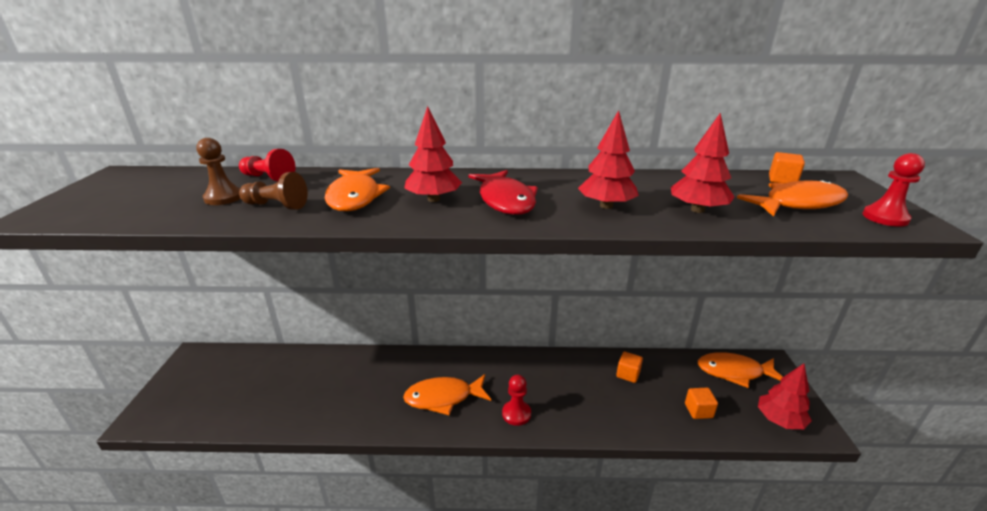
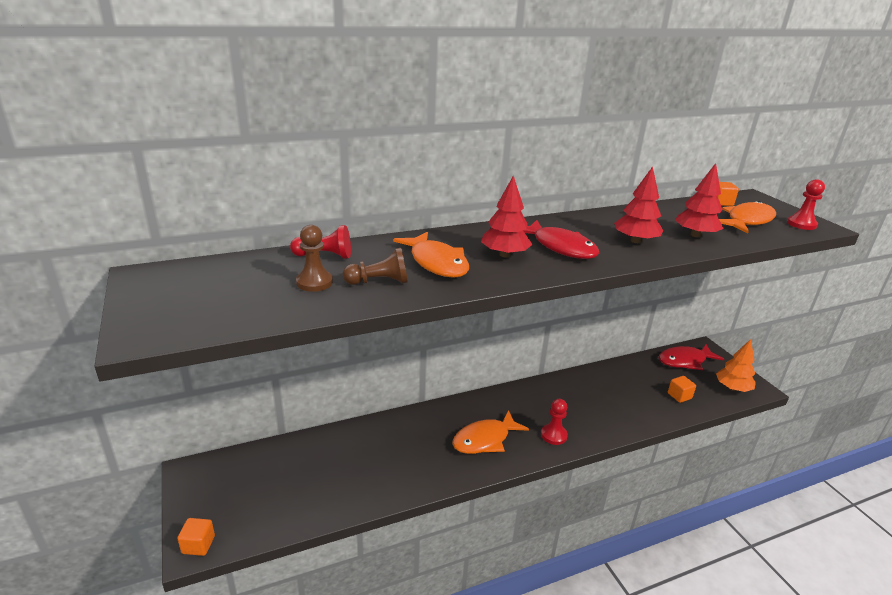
camera: 25 degrees left, 0 degrees up
orange cube [616,352,643,383] -> orange cube moved to [177,518,215,556]
orange fish [698,352,783,388] -> red fish [659,344,724,370]
red tree [758,364,812,429] -> orange tree [716,339,756,392]

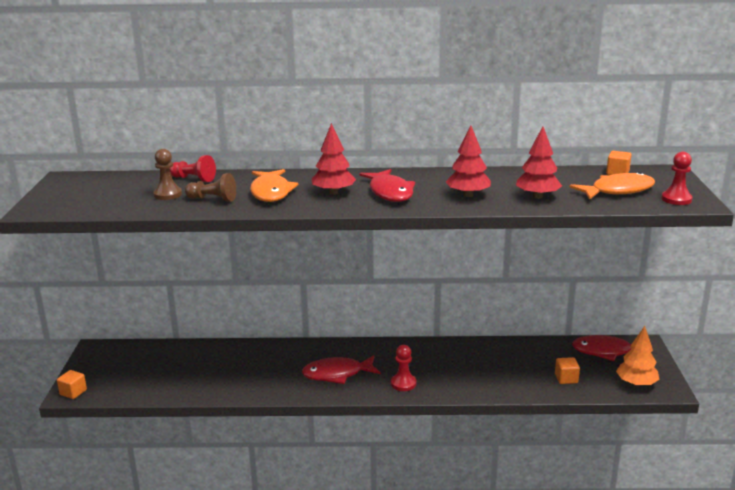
camera: 25 degrees right, 5 degrees down
orange fish [452,410,529,454] -> red fish [302,355,381,384]

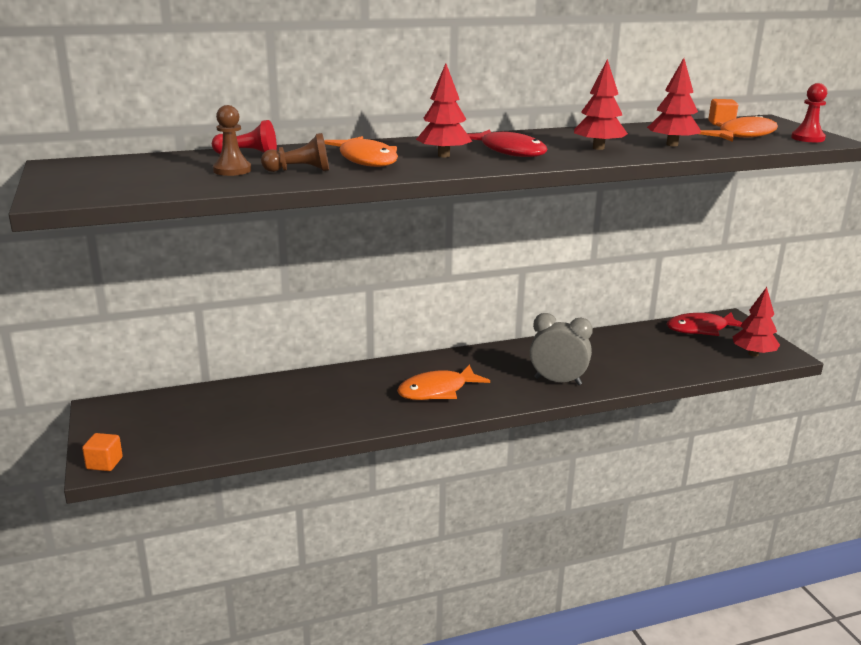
camera: 20 degrees left, 0 degrees up
red fish [302,355,381,384] -> orange fish [397,364,490,400]
red pawn [391,345,416,391] -> none
orange cube [555,357,580,384] -> none
orange tree [616,326,660,386] -> red tree [733,287,780,357]
none -> grey clock [530,313,593,385]

